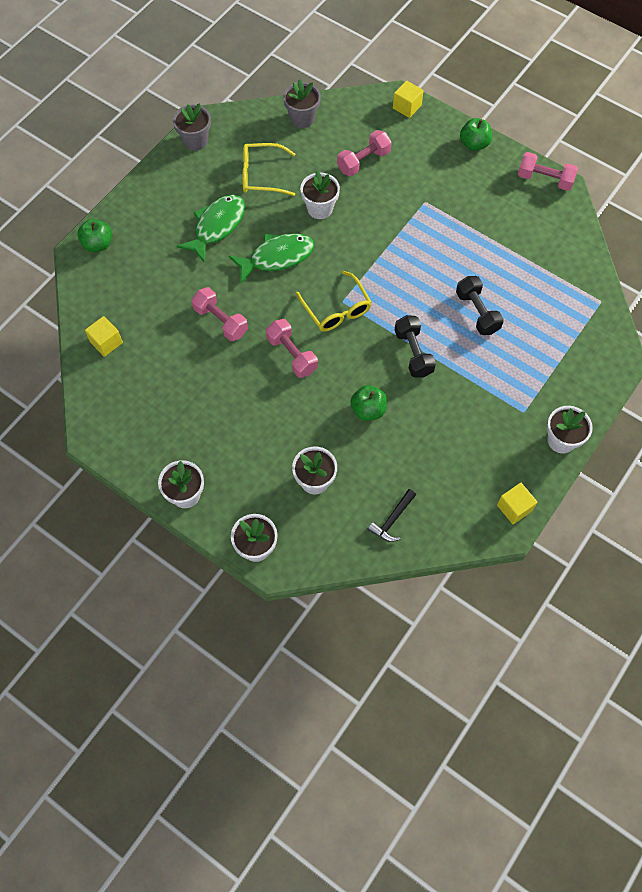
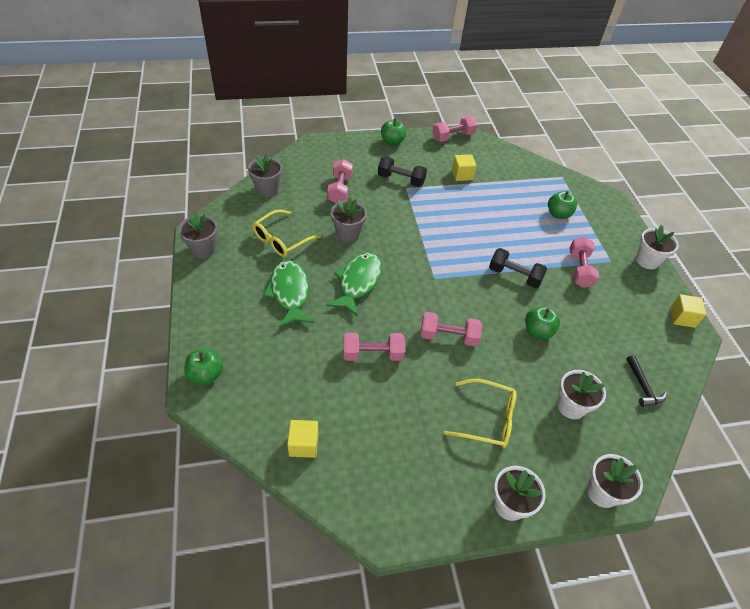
camera: 50 degrees left, 15 degrees down
yellow glasses [296,271,372,332] -> yellow glasses moved to [444,379,516,448]
white flower pot [300,170,340,219] -> grey flower pot [331,197,367,242]
yellow cube [393,80,424,118] -> yellow cube moved to [452,154,477,181]
black dumbbell [456,276,504,335] -> black dumbbell moved to [378,156,427,187]
none -> green apple [548,191,577,219]
none -> pink dumbbell [569,236,599,288]

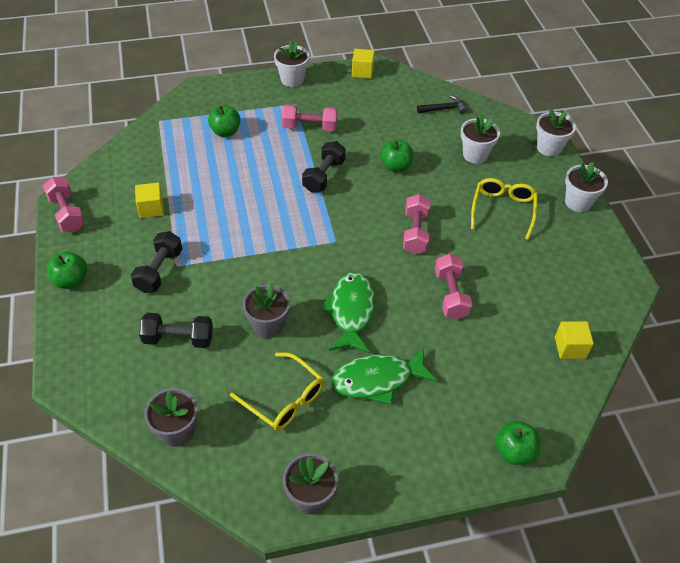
camera: 90 degrees left, 0 degrees up
green fish [326,253,382,317] -> green fish turned 75 degrees clockwise [320,272,375,353]
pink dumbbell [327,159,353,203] -> black dumbbell [139,313,213,348]

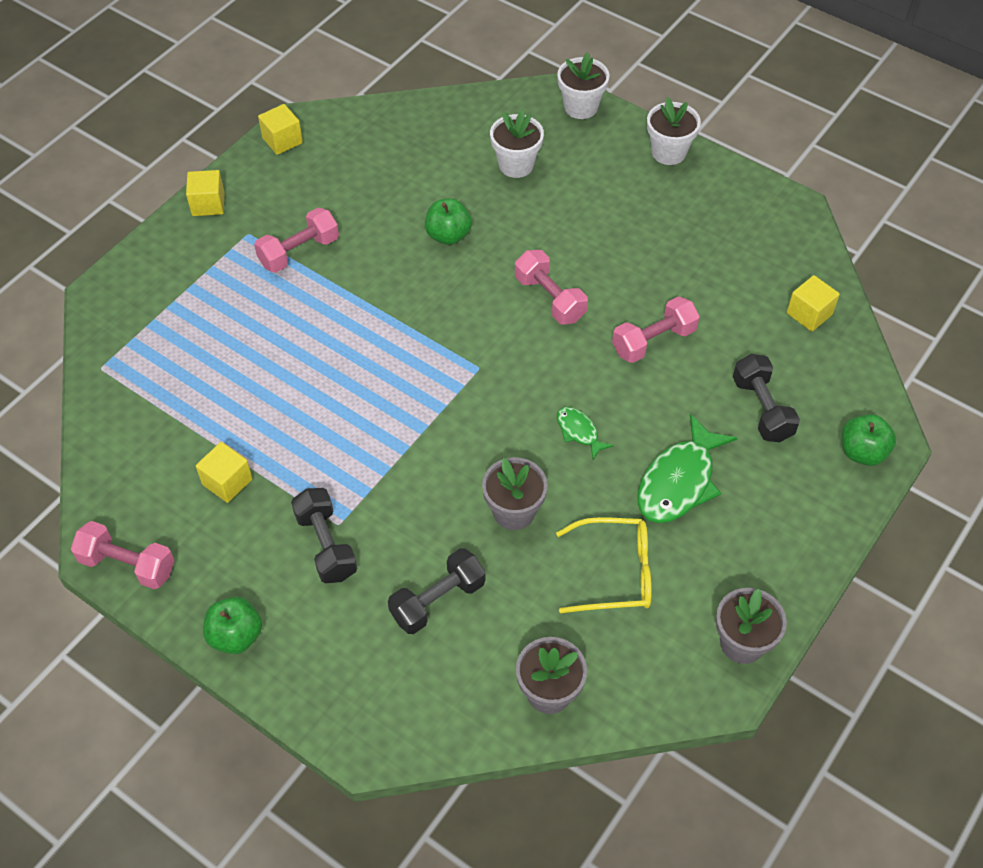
camera: 40 degrees left, 5 degrees up
green apple [208,105,240,137] -> none
white flower pot [274,40,310,87] -> yellow cube [186,170,225,216]
black dumbbell [302,141,346,193] -> black dumbbell moved to [733,354,800,442]
green fish [320,272,375,353] -> green fish [557,407,614,460], size x0.51
black hammer [417,95,467,114] -> none
pink dumbbell [435,254,472,320] -> pink dumbbell turned 75 degrees counterclockwise [612,296,700,363]
yellow glasses [471,178,538,240] -> none

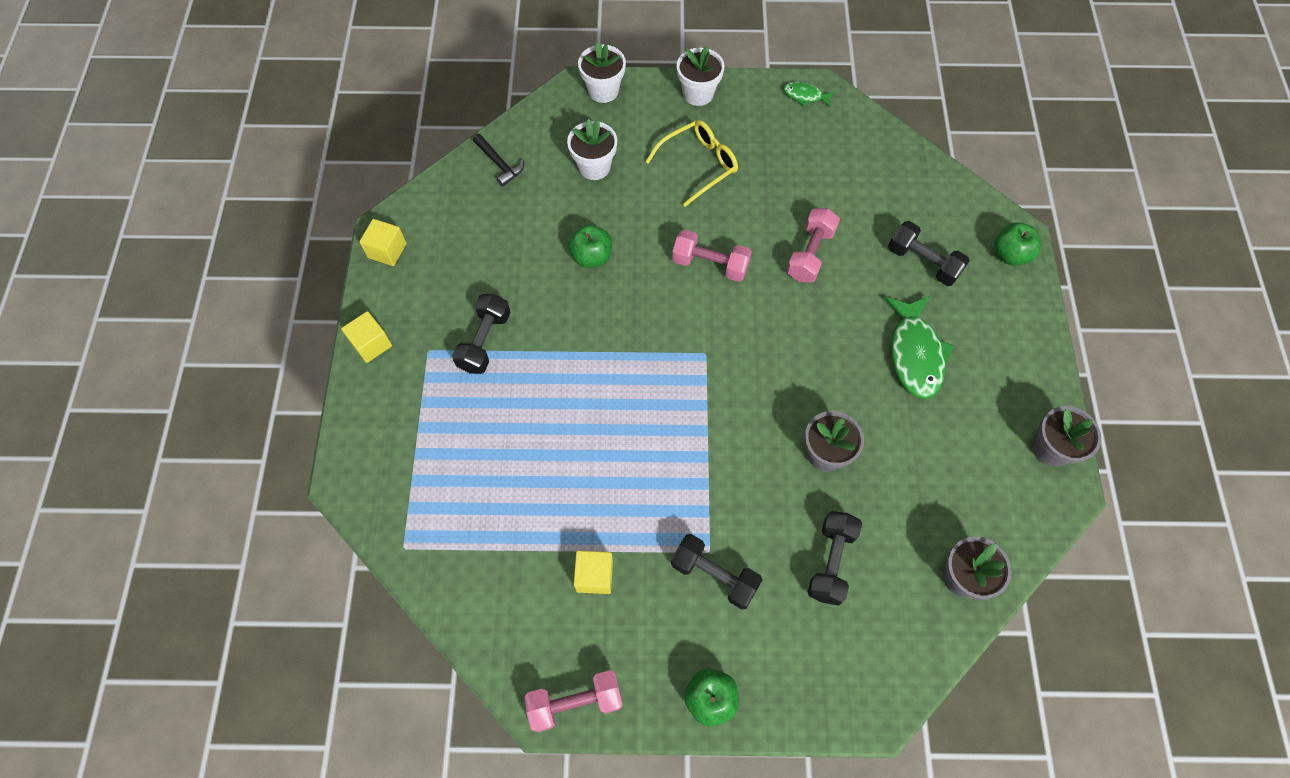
camera: 35 degrees left, 10 degrees up
pink dumbbell [254,208,339,273] -> black dumbbell [452,294,511,374]
yellow glasses [556,517,652,613] -> yellow glasses moved to [645,120,738,207]
green fish [557,407,614,460] -> green fish moved to [783,82,835,107]
yellow cube [787,275,840,332] -> none
none -> black hammer [473,134,524,187]

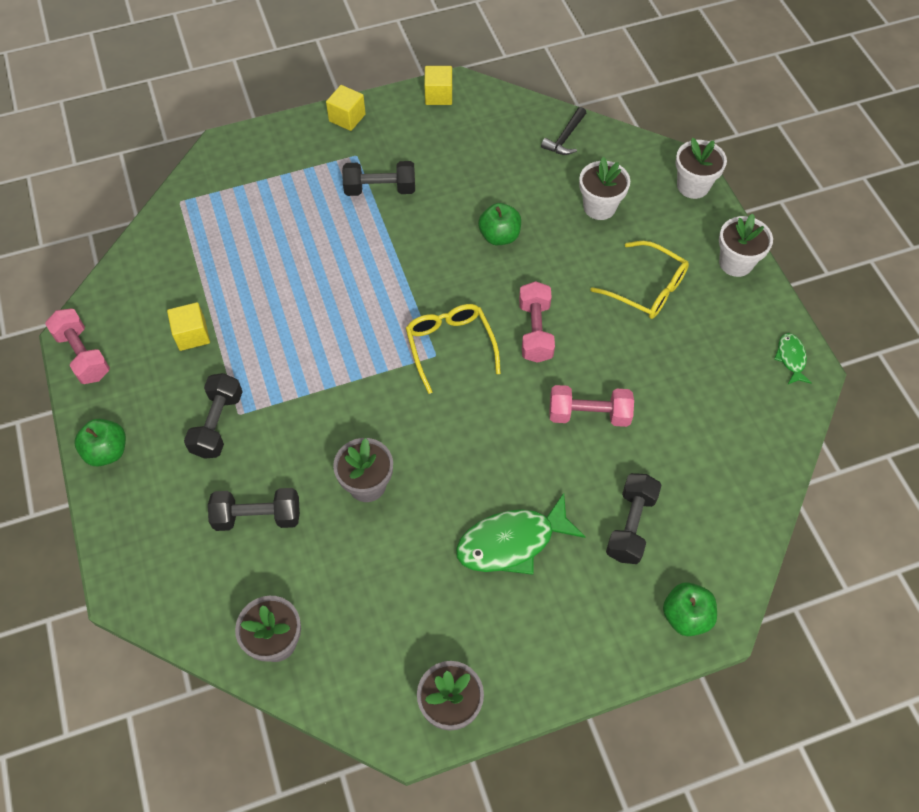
camera: 70 degrees right, 5 degrees down
none -> yellow glasses [406,304,501,394]

